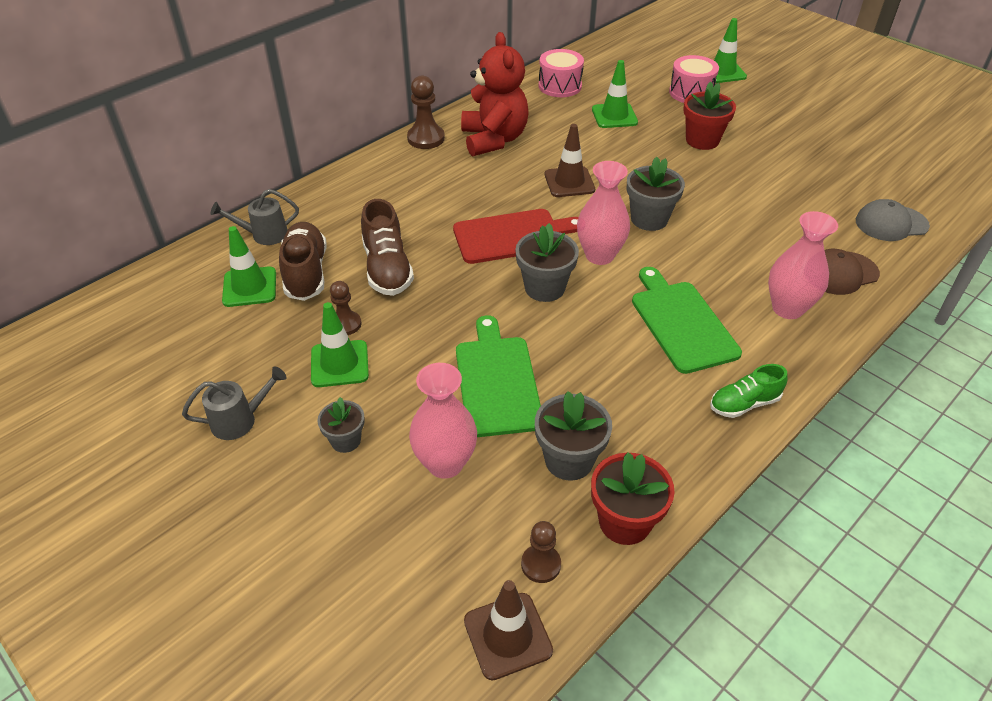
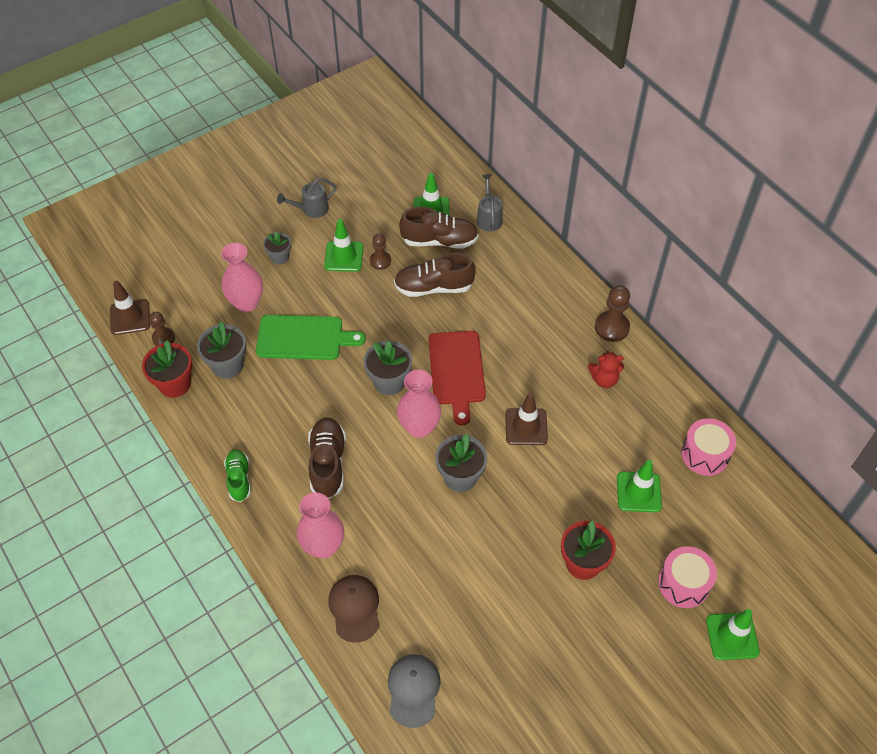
camera: 100 degrees right, 10 degrees up
grey watering can [182,366,287,440] -> grey watering can turned 75 degrees clockwise [277,178,337,218]
red teddy bear [461,32,529,156] -> red teddy bear [588,351,624,388], size x0.49
green cutting board [632,267,742,374] -> brown shoe [308,417,346,499]

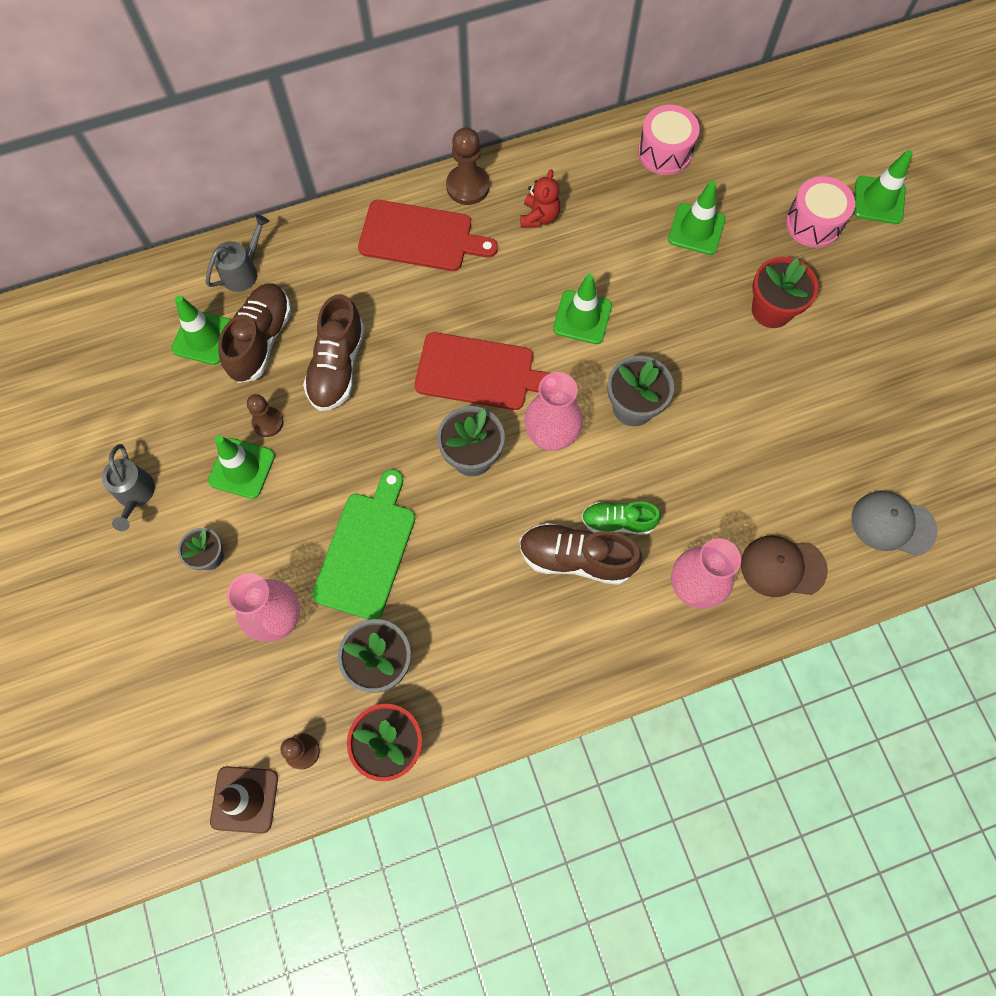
camera: 75 degrees left, 15 degrees up
green shoe [224,449,251,502] -> green shoe moved to [581,502,661,535]
grey watering can [477,174,503,231] -> grey watering can turned 120 degrees clockwise [206,214,269,292]
brown traffic cone [505,393,548,445] -> green traffic cone [553,274,612,344]
none -> red cutting board [358,200,498,271]

